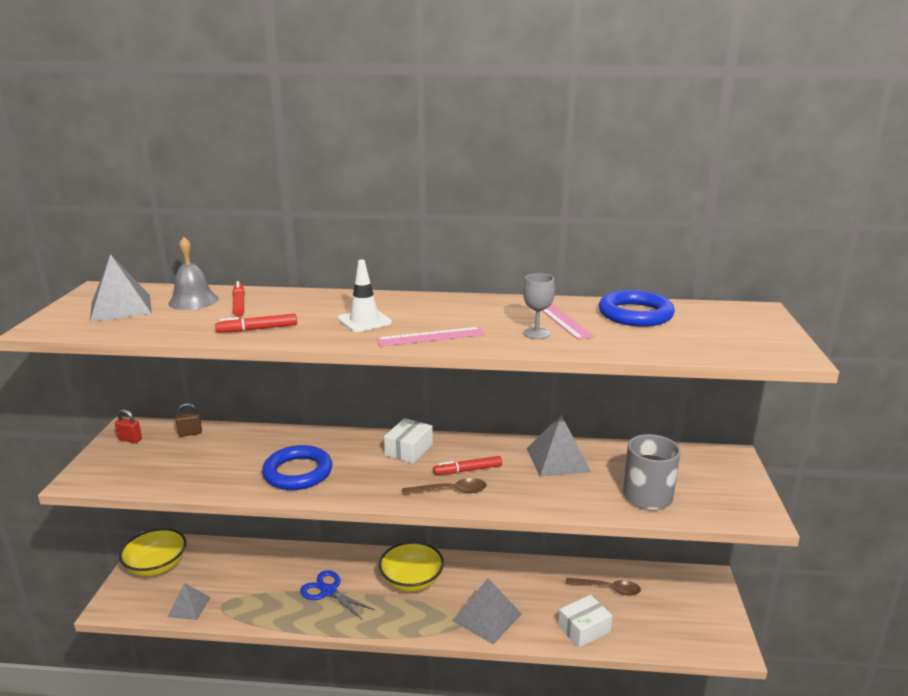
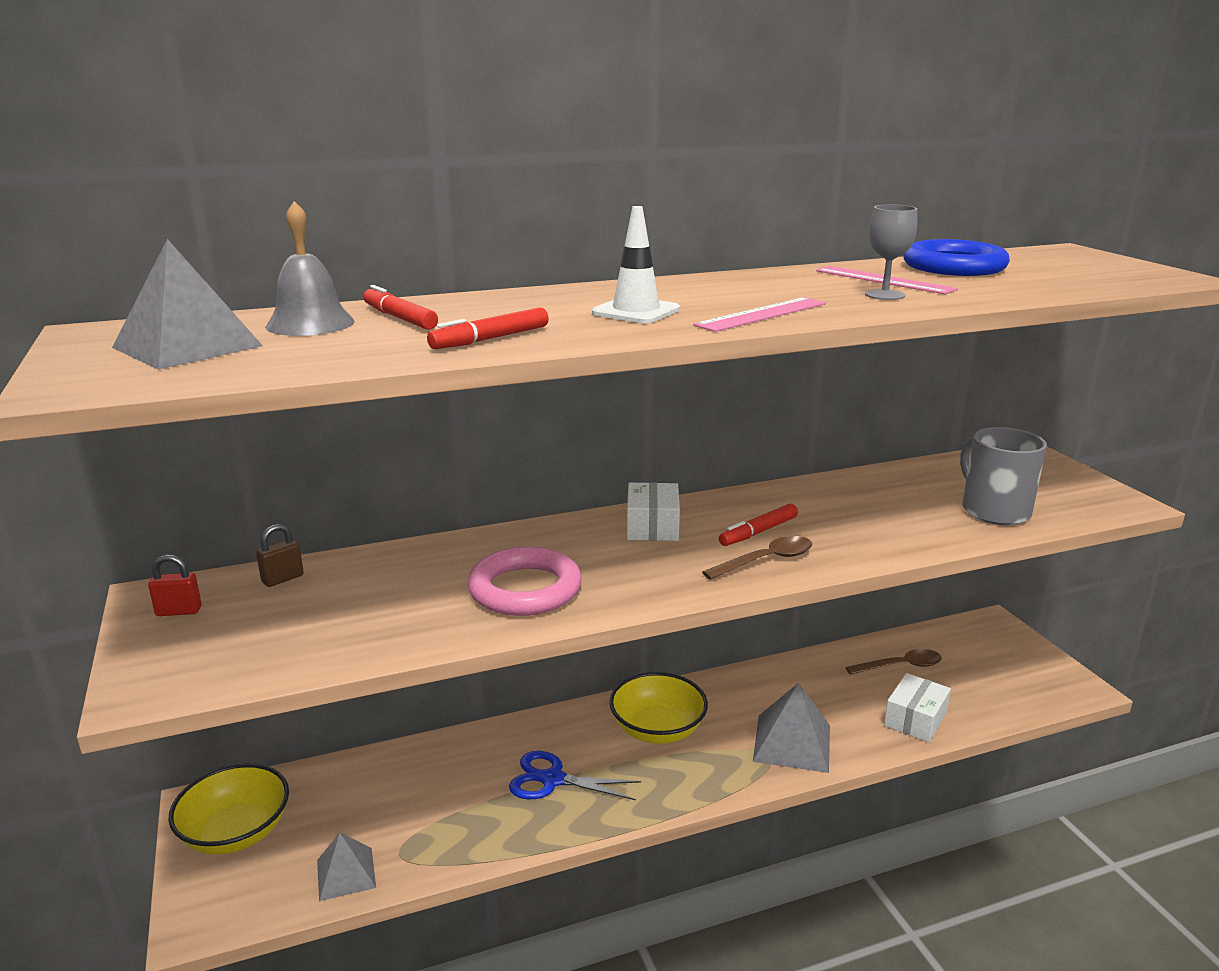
camera: 25 degrees left, 0 degrees up
blue ring [262,445,332,490] -> pink ring [467,547,582,616]
grey pyramid [527,415,591,477] -> none

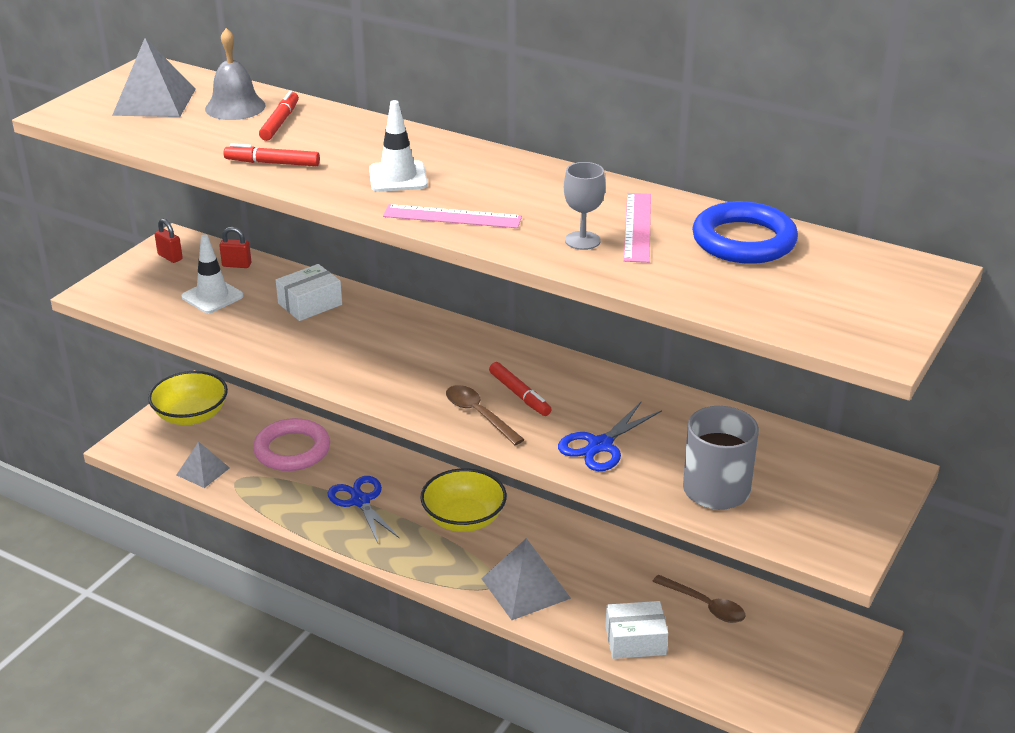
camera: 50 degrees right, 10 degrees up
brown padlock [256,524,304,587] -> red padlock [219,227,251,268]
pink ring [467,547,582,616] -> pink ring moved to [253,418,330,471]
white box [627,482,680,541] -> white box moved to [276,264,342,321]
brown spoon [702,536,812,580] -> brown spoon turned 150 degrees counterclockwise [446,385,525,445]
red marker [719,504,798,546] -> red marker turned 135 degrees counterclockwise [489,362,552,416]
none -> white traffic cone [182,234,244,313]
none -> blue scissors [558,402,662,471]

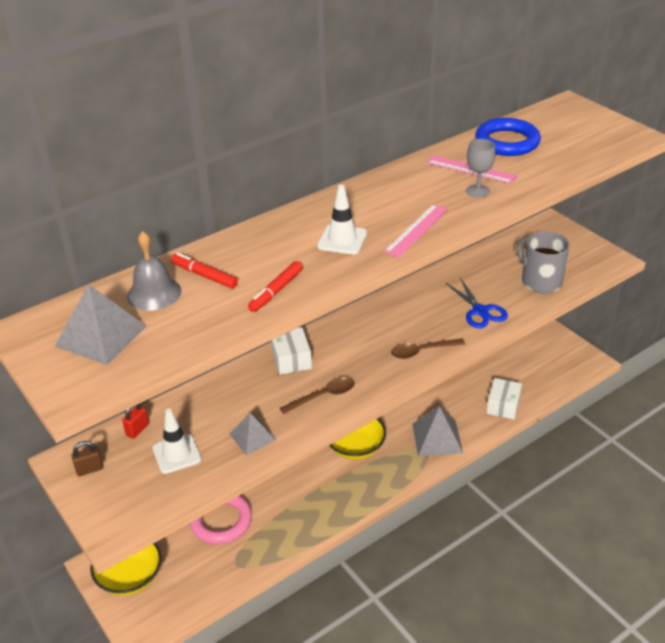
camera: 65 degrees left, 5 degrees up
red padlock [154,219,183,263] -> brown padlock [71,441,103,476]
grey pyramid [176,441,230,488] -> grey pyramid moved to [230,413,276,455]
white box [276,264,342,321] -> white box moved to [271,327,312,375]
blue scissors [328,476,400,543] -> none
red marker [489,362,552,416] -> none
brown spoon [652,575,746,623] -> brown spoon moved to [280,377,355,414]

